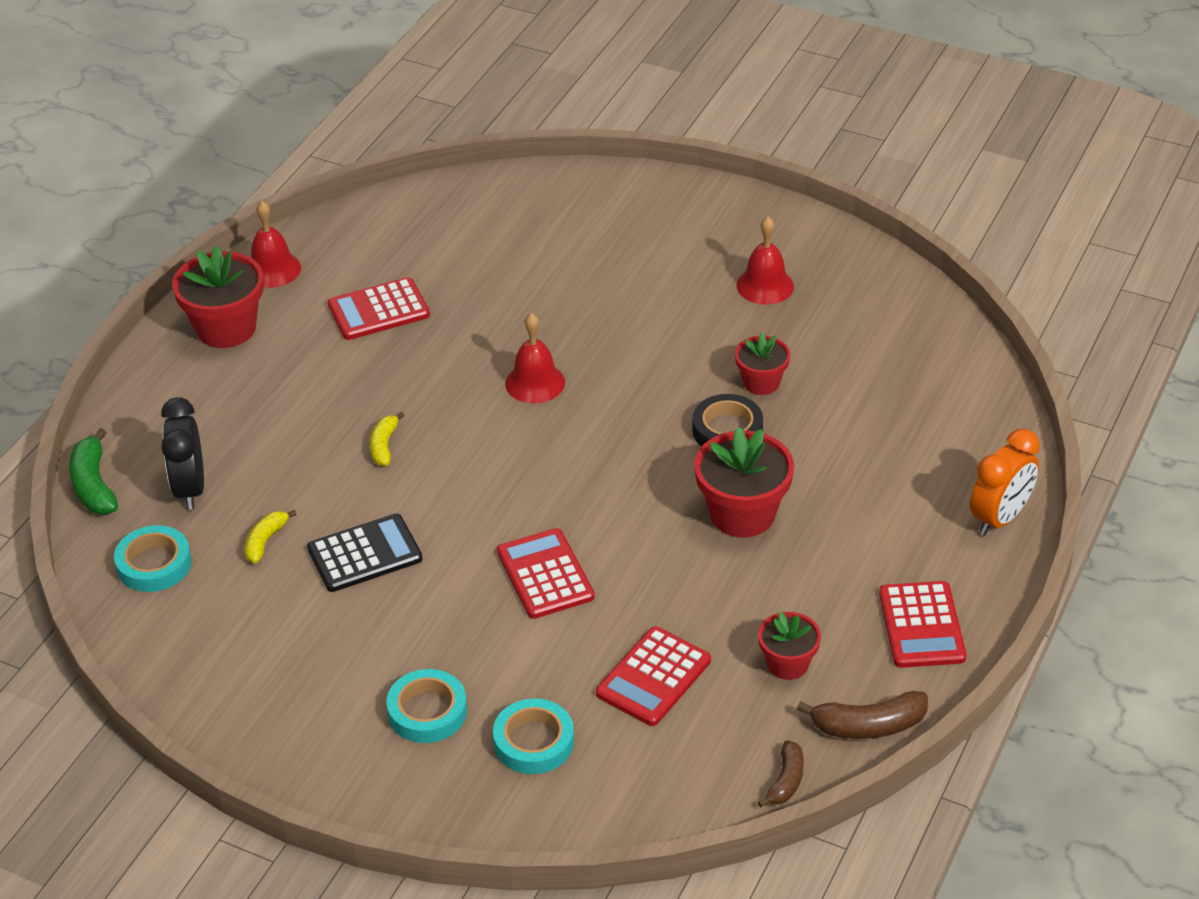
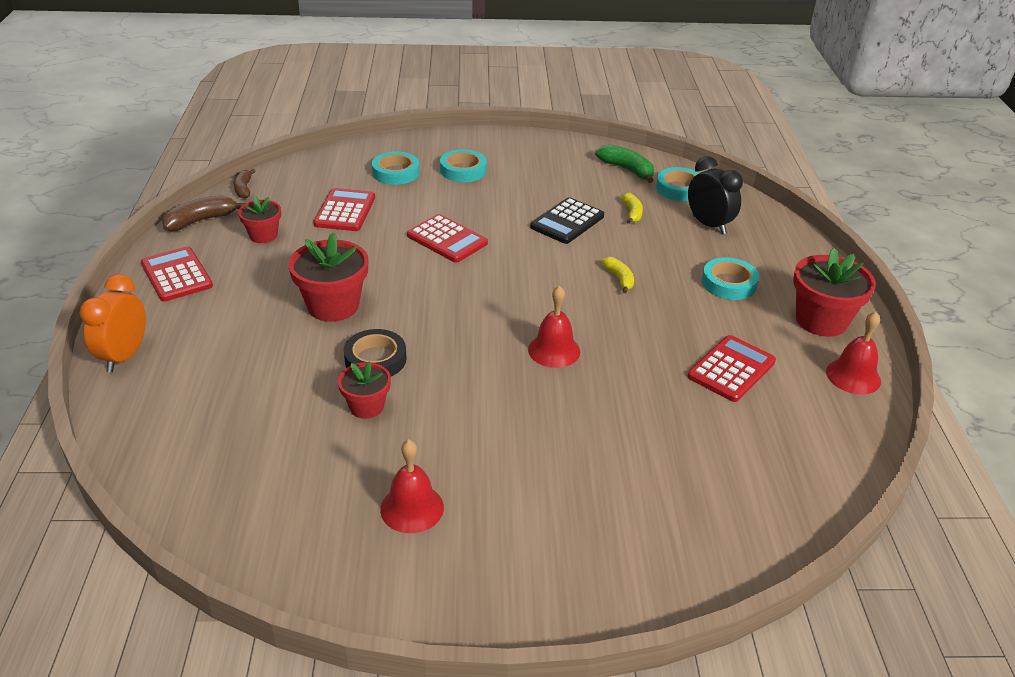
camera: 150 degrees right, 5 degrees down
green banana [69,428,118,514] -> green banana moved to [595,144,654,183]
none -> turquoise tape [702,257,759,300]

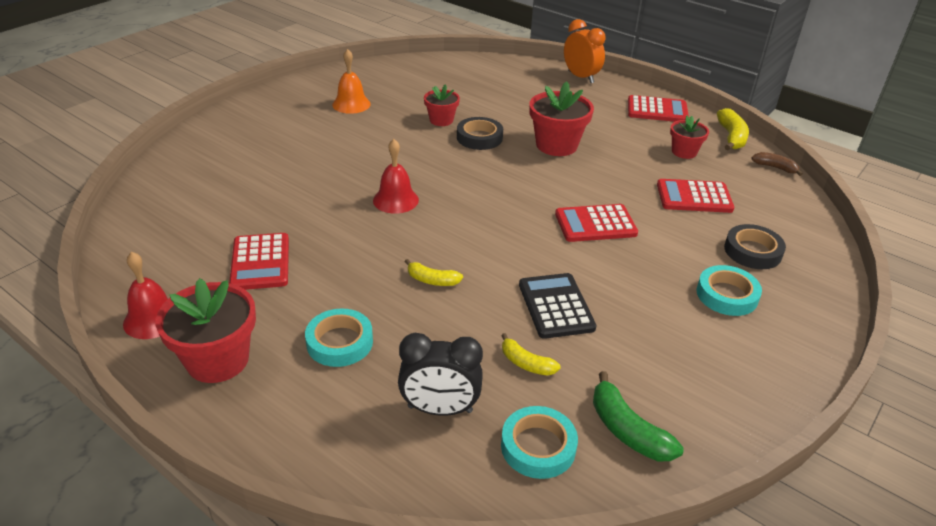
camera: 130 degrees right, 0 degrees up
brown banana [162,195,246,231] -> yellow banana [717,108,749,150]
red calculator [314,188,375,231] -> red calculator turned 135 degrees clockwise [657,179,734,213]
turquoise tape [372,152,419,185] -> black tape [724,224,786,269]
red bell [380,439,444,533] -> orange bell [332,49,371,114]
green banana [595,144,654,183] -> green banana turned 60 degrees clockwise [593,371,684,461]

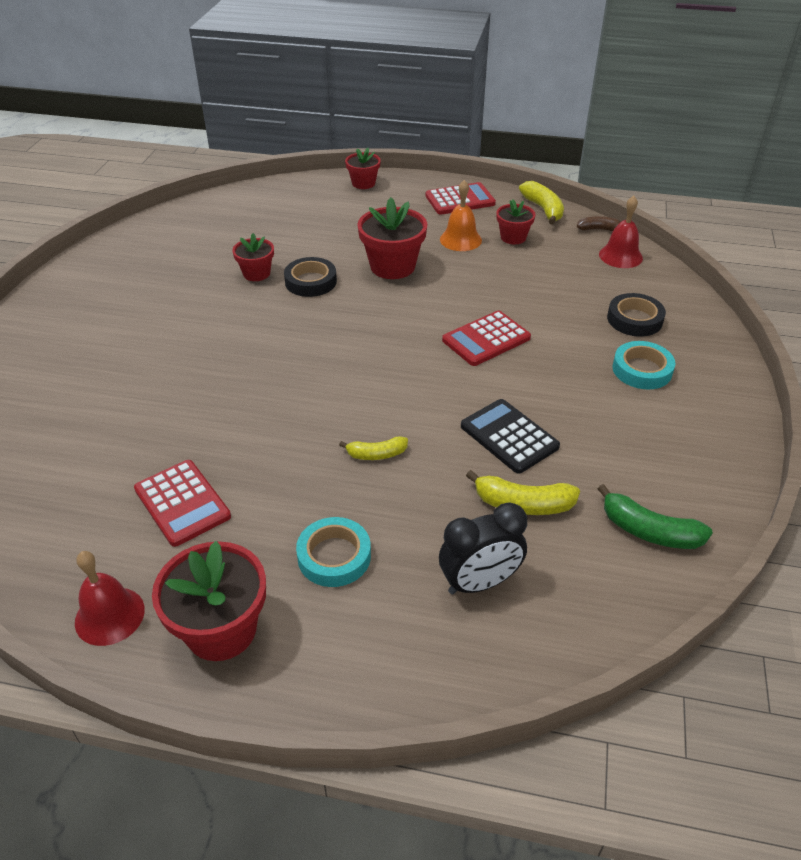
camera: 25 degrees left, 5 degrees up
orange bell [332,49,371,114] -> orange bell moved to [440,180,482,251]
red bell [373,139,419,214] -> red bell moved to [599,196,643,268]
yellow banana [501,333,560,376] -> yellow banana [466,470,580,515], size x1.56
turquoise tape [501,406,578,479] -> none
orange clock [564,19,606,83] -> red flower pot [345,148,381,189]
red calculator [657,179,734,213] -> none

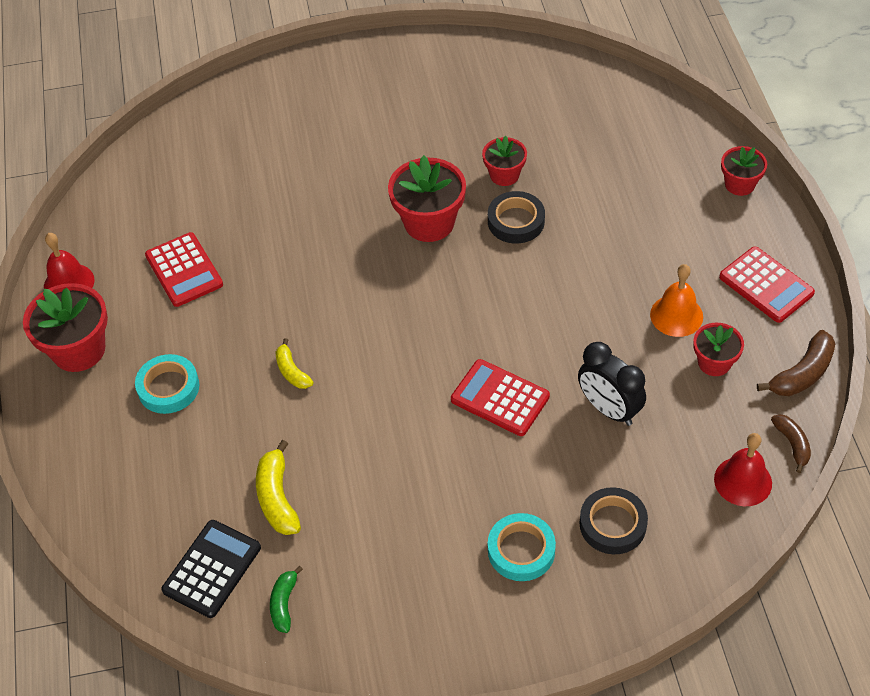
camera: 70 degrees right, 10 degrees up
red calculator [134,460,231,547] -> red calculator turned 60 degrees counterclockwise [145,232,223,307]
red flower pot [357,197,427,279] -> red flower pot moved to [388,155,466,242]
black clock [439,503,527,594] -> black clock moved to [578,342,646,426]
black calculator [461,399,560,474] -> black calculator moved to [162,520,261,618]
yellow banana [519,181,564,225] -> brown banana [757,330,835,396]
green banana [598,484,713,549] -> green banana [270,566,303,633], size x0.64

